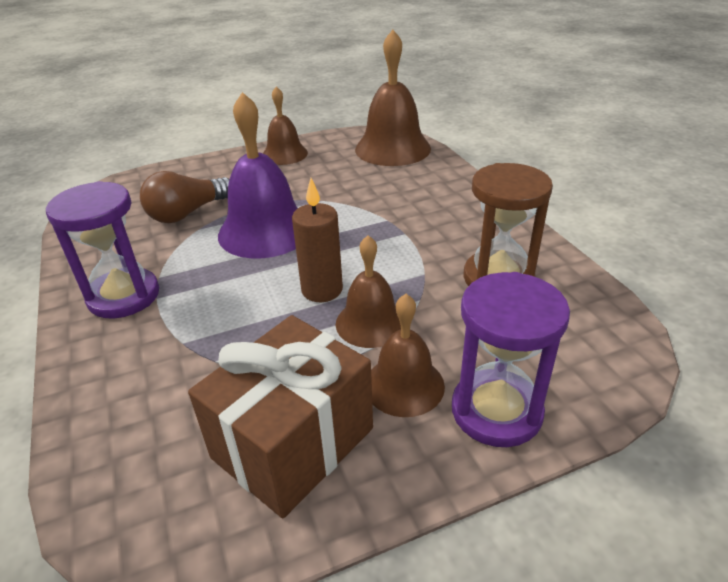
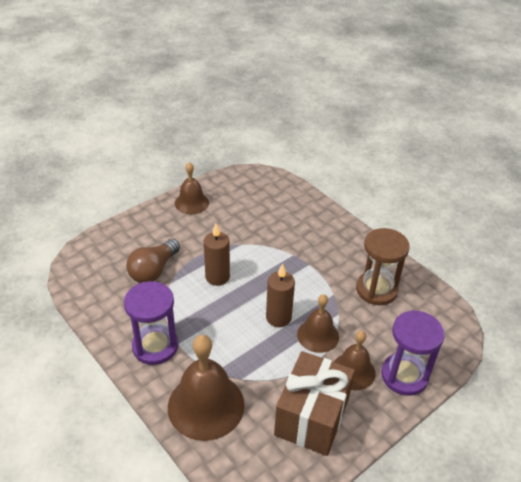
camera: 20 degrees left, 5 degrees up
purple bell [218,92,298,258] -> brown candle [204,224,230,286]
brown bell [355,30,431,166] -> brown bell moved to [168,335,245,441]

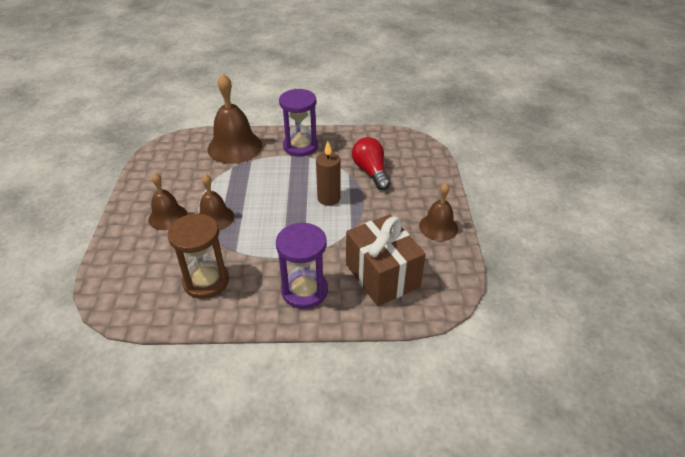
camera: 130 degrees right, 0 degrees up
brown light bulb [126,239,180,283] -> red light bulb [352,137,390,190]
brown candle [266,264,295,327] -> none
brown gift [274,351,355,456] -> brown gift moved to [346,214,426,306]
purple hourglass [381,310,445,396] -> purple hourglass moved to [276,222,328,309]

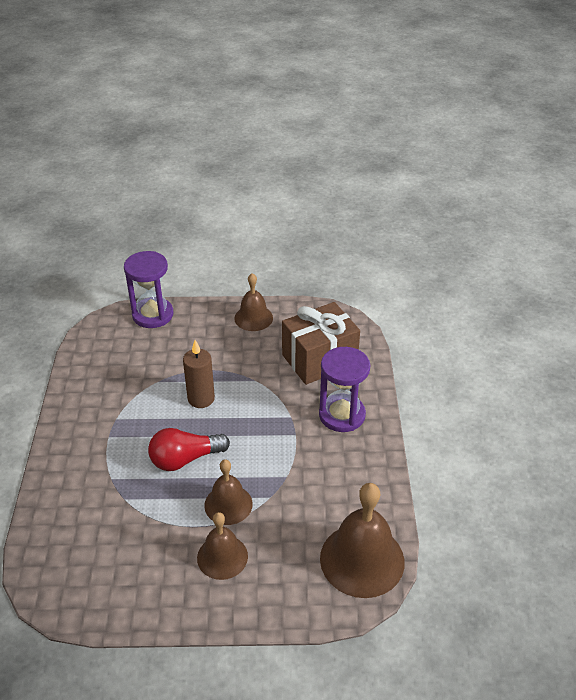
camera: 90 degrees left, 0 degrees up
brown hourglass [168,214,229,299] -> none
brown bell [207,74,262,164] -> brown bell moved to [320,483,404,598]
purple hourglass [279,89,318,157] -> purple hourglass moved to [124,251,173,328]
red light bulb [352,137,390,190] -> red light bulb moved to [148,428,230,471]

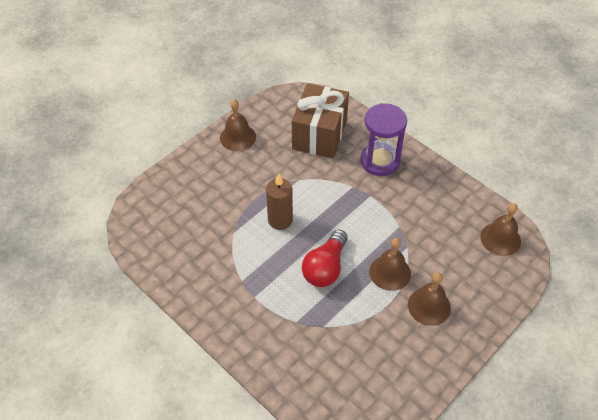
camera: 45 degrees left, 10 degrees up
purple hourglass [124,251,173,328] -> none
brown bell [320,483,404,598] -> brown bell [480,203,521,256], size x0.60

